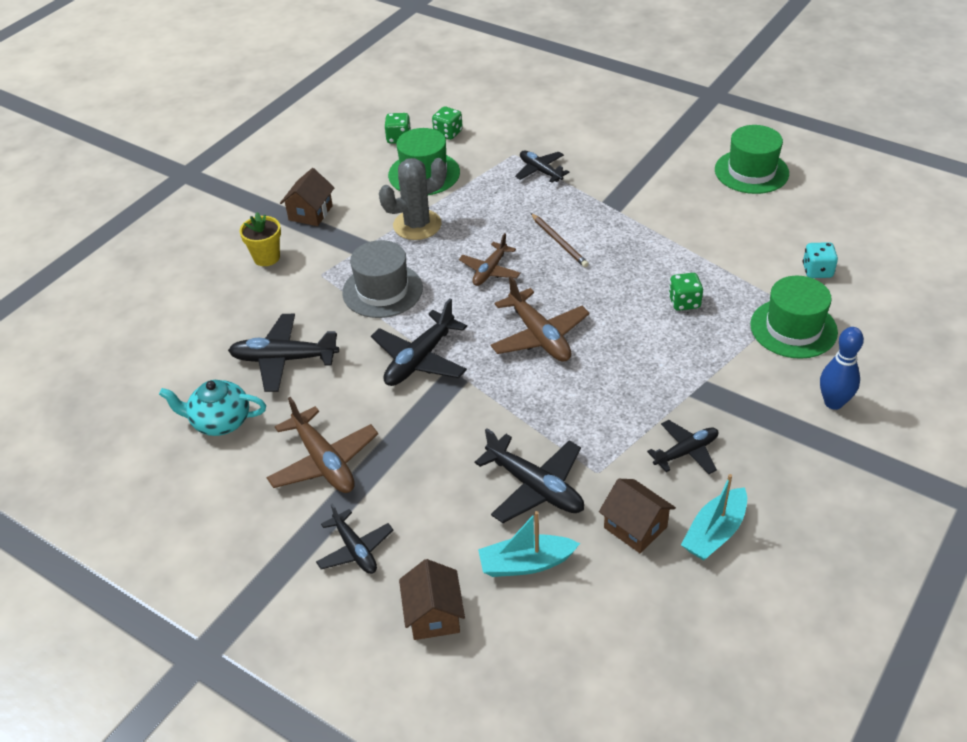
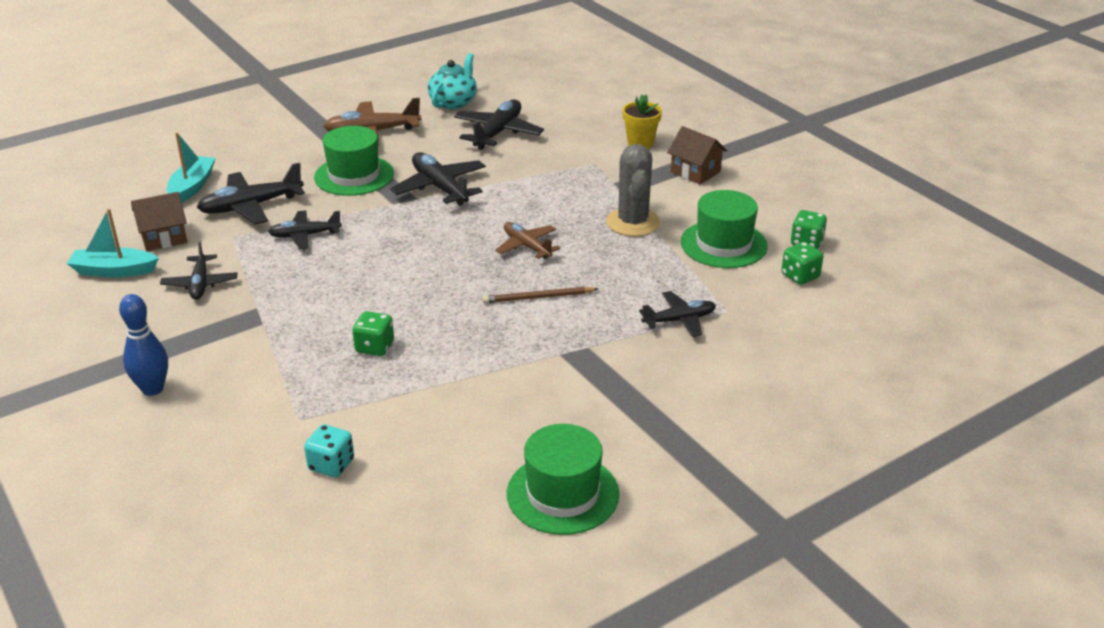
camera: 110 degrees right, 10 degrees down
black plane [316,504,393,574] -> black plane moved to [268,210,342,249]
grey hat [342,240,423,318] -> none
brown house [399,559,465,640] -> none
brown plane [491,276,589,362] -> none
turquoise boat [681,474,747,560] -> turquoise boat turned 60 degrees counterclockwise [67,209,159,277]
green hat [750,276,838,359] -> green hat moved to [314,126,394,196]

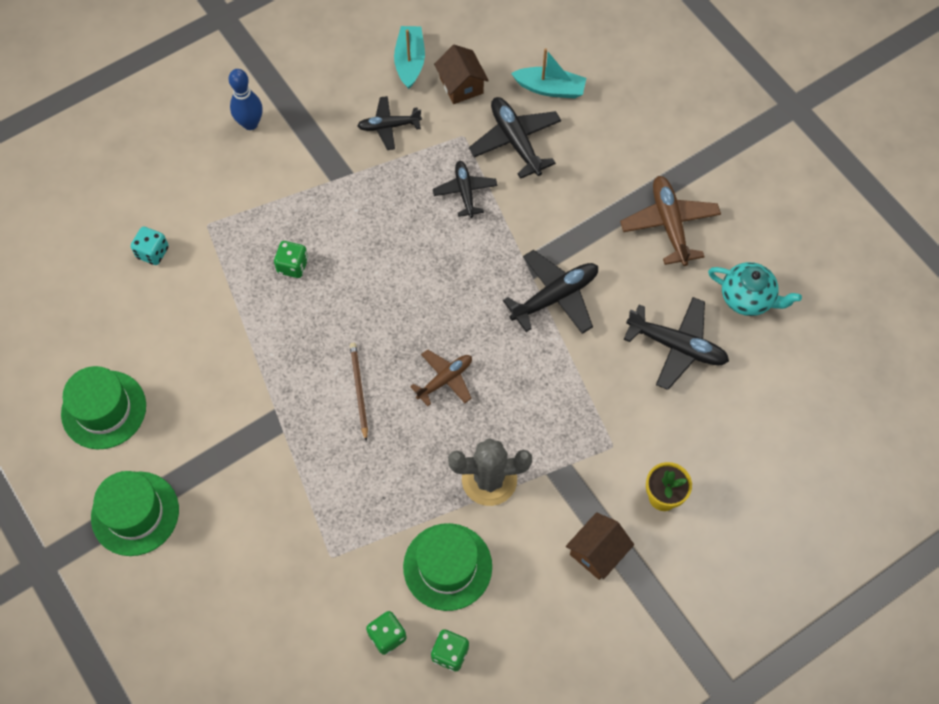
camera: 90 degrees right, 30 degrees up
green hat [314,126,394,196] -> green hat moved to [91,471,179,556]
black plane [639,291,716,337] -> none

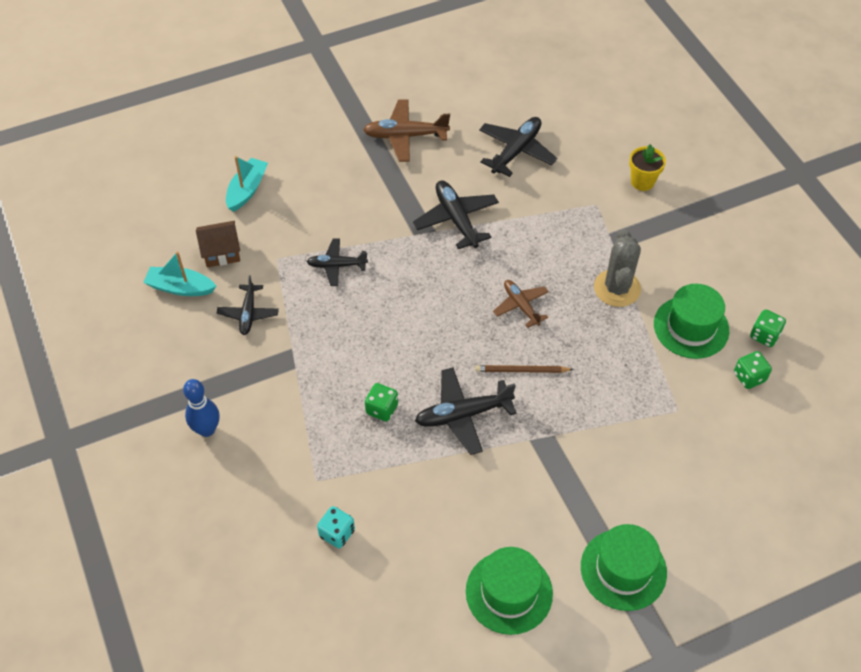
camera: 80 degrees left, 10 degrees down
black plane [469,97,561,179] -> black plane moved to [415,368,517,455]
brown house [566,512,634,580] -> none
turquoise teapot [708,262,802,316] -> none

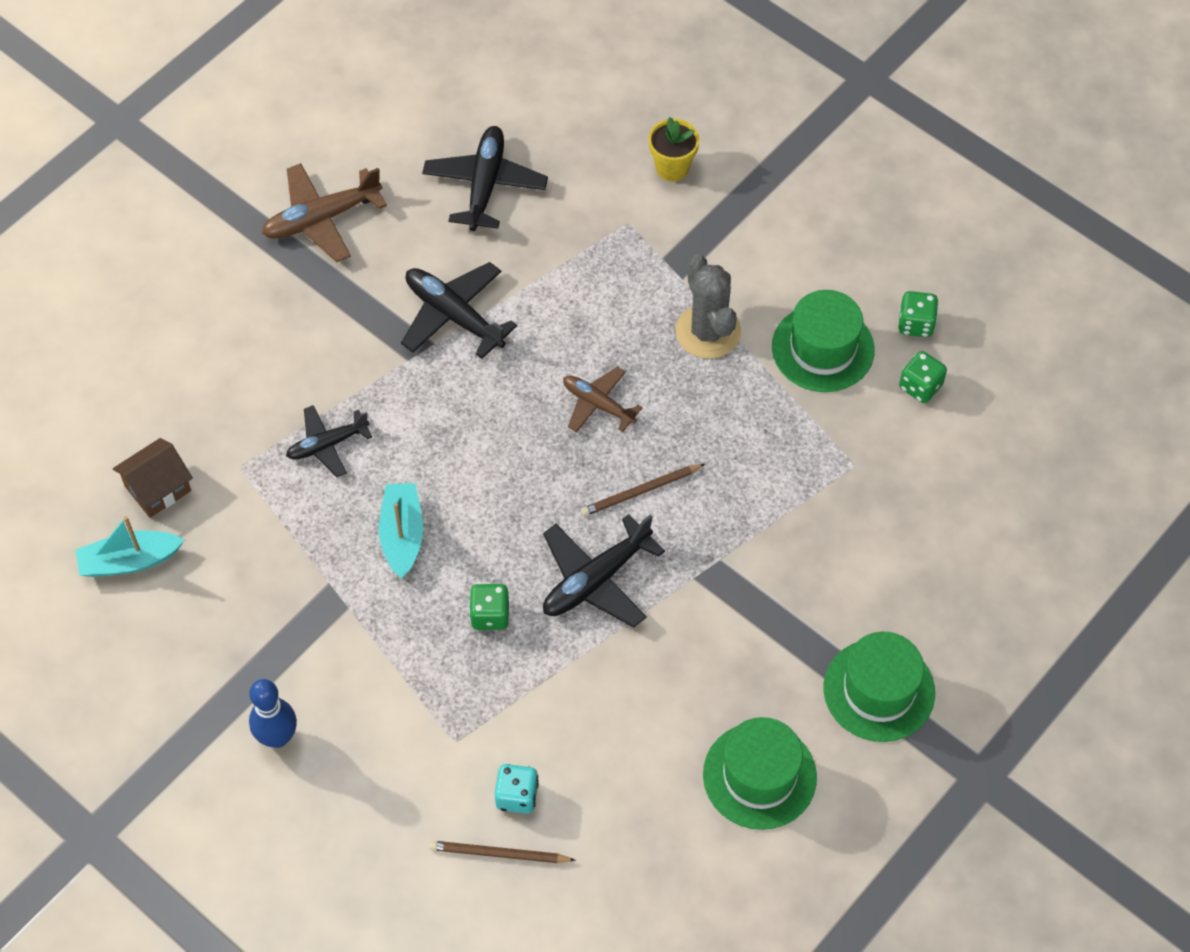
camera: 25 degrees left, 5 degrees up
black plane [217,275,279,335] -> none
turquoise boat [226,156,268,212] -> turquoise boat moved to [379,483,423,579]
none -> brown pencil [429,841,576,863]

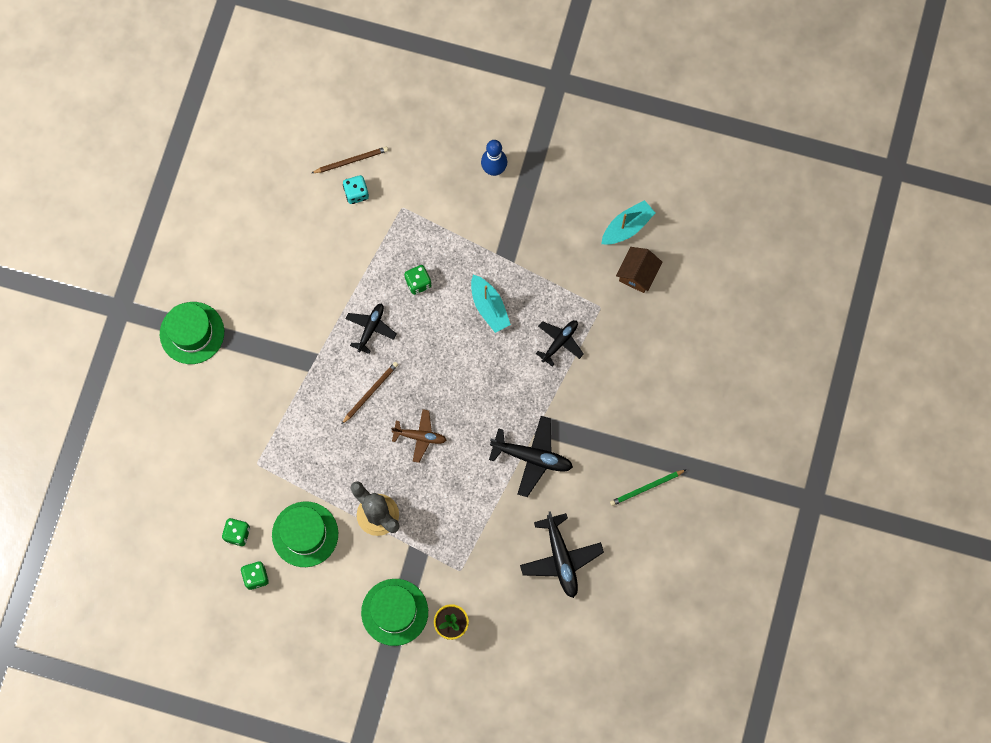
camera: 155 degrees right, 15 degrees up
brown plane [262,163,387,262] -> green pencil [610,469,687,506]
black plane [543,514,665,628] -> black plane [346,304,396,354], size x0.65
green hat [703,717,817,830] -> green hat moved to [361,579,428,646]

